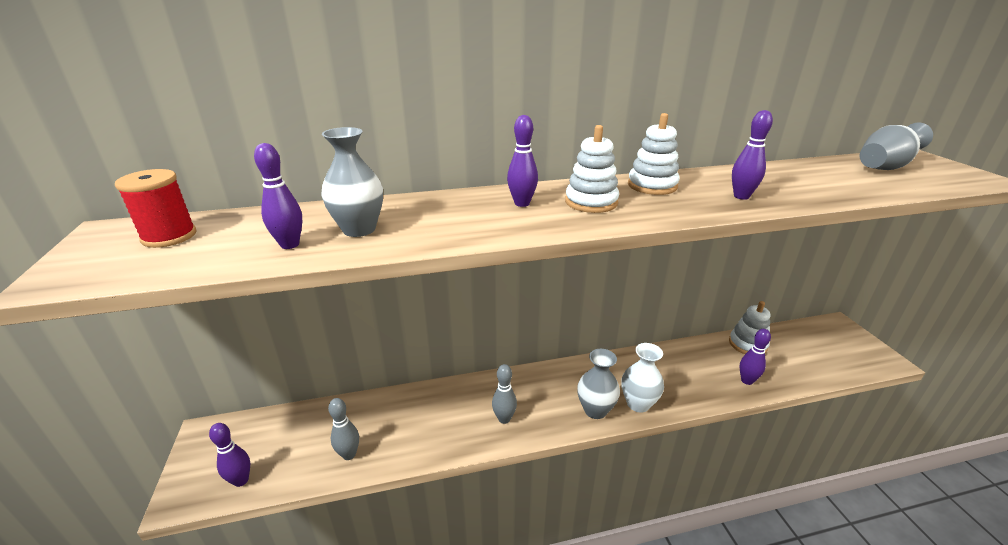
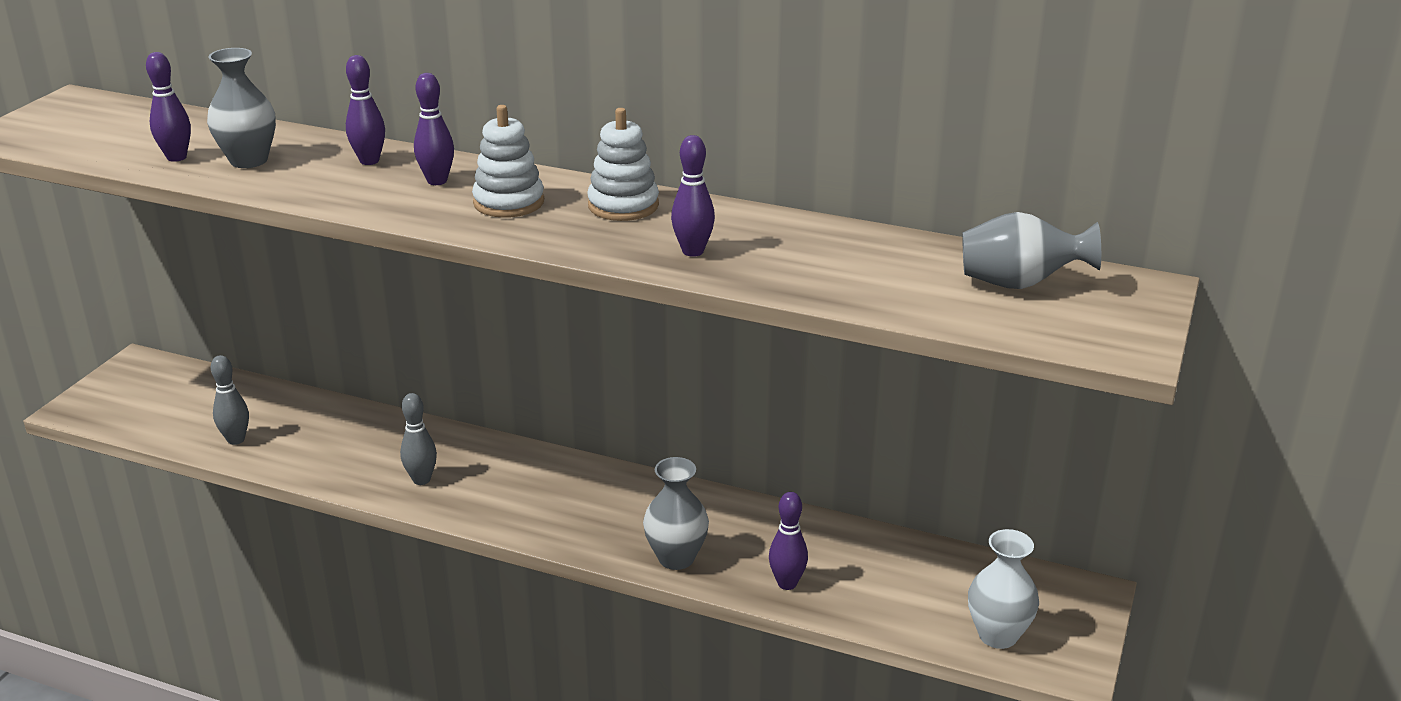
camera: 35 degrees right, 0 degrees up
red spool [115,169,196,248] -> none
purple bowling pin [209,423,250,487] -> purple bowling pin moved to [346,55,385,165]
grey vase [577,349,620,419] -> grey vase moved to [643,457,709,570]
white vase [622,343,664,413] -> white vase moved to [968,529,1039,649]
white stacking toy [729,301,771,354] -> none

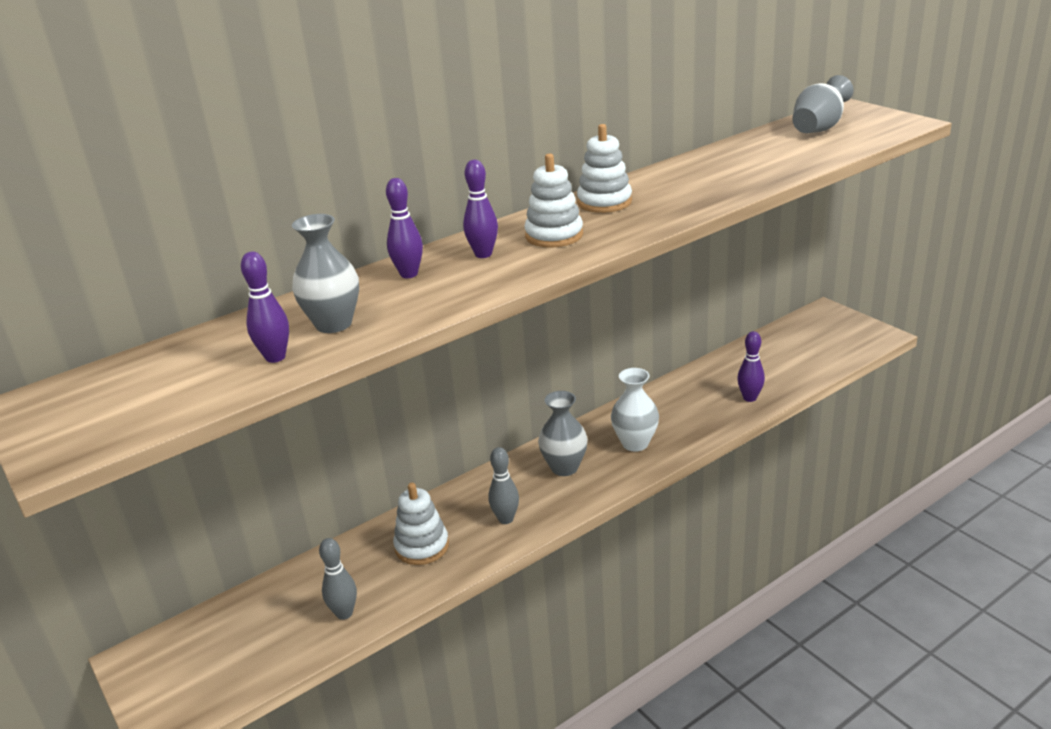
camera: 55 degrees left, 0 degrees up
grey vase [643,457,709,570] -> grey vase moved to [538,391,588,476]
purple bowling pin [671,135,715,257] -> none
white vase [968,529,1039,649] -> white vase moved to [611,368,659,452]
none -> white stacking toy [393,483,449,565]

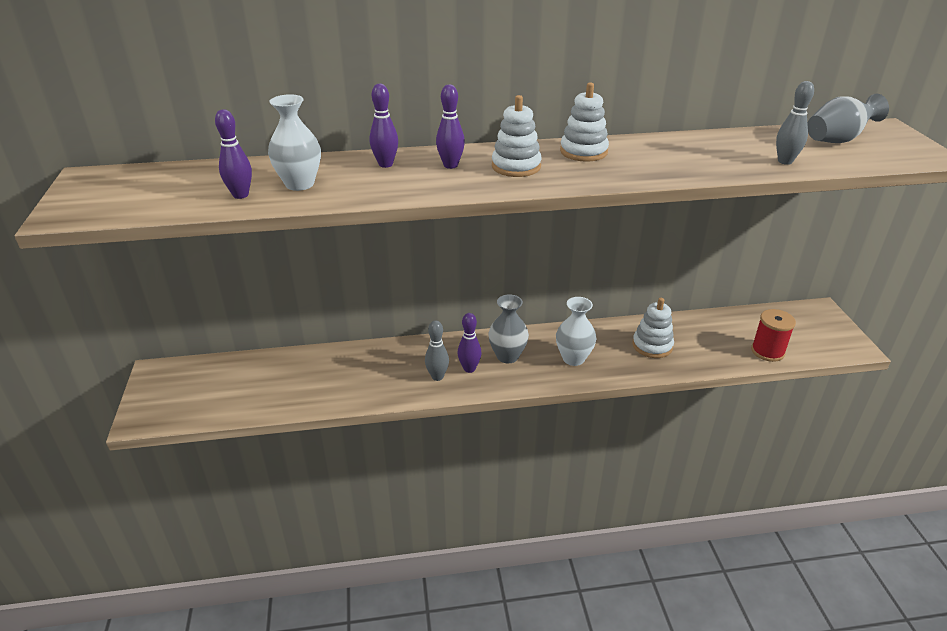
camera: 25 degrees right, 5 degrees up
grey vase [292,214,359,333] -> white vase [268,94,321,191]
grey bowling pin [319,538,357,620] -> grey bowling pin moved to [776,81,814,165]
white stacking toy [393,483,449,565] -> white stacking toy moved to [632,298,674,358]
purple bowling pin [737,331,765,402] -> purple bowling pin moved to [458,313,482,373]
none -> red spool [751,309,796,362]

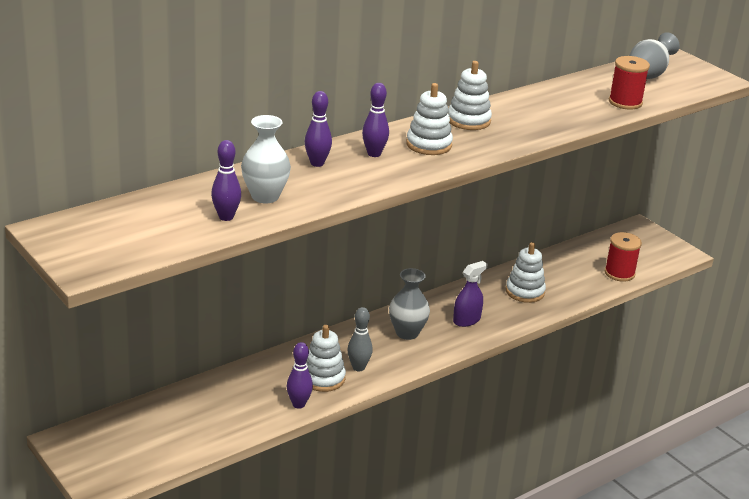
camera: 30 degrees left, 5 degrees down
purple bowling pin [458,313,482,373] -> purple bowling pin moved to [287,342,313,409]
white vase [556,297,596,366] -> purple spray bottle [453,261,487,327]
grey bowling pin [776,81,814,165] -> red spool [609,56,650,110]
none -> white stacking toy [307,325,346,392]

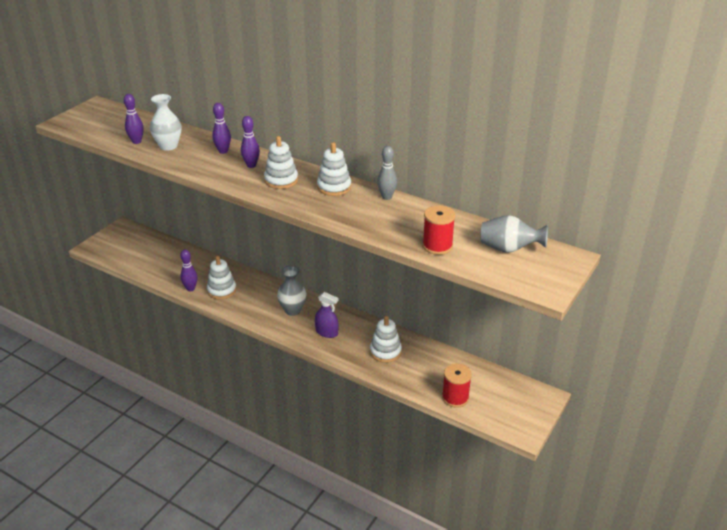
camera: 70 degrees right, 5 degrees up
grey bowling pin [347,307,372,372] -> grey bowling pin moved to [377,146,397,200]

